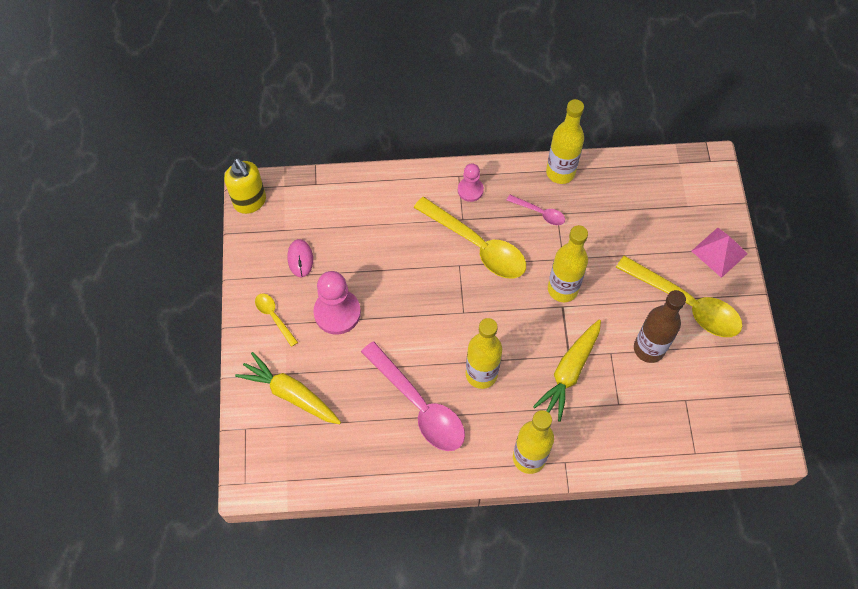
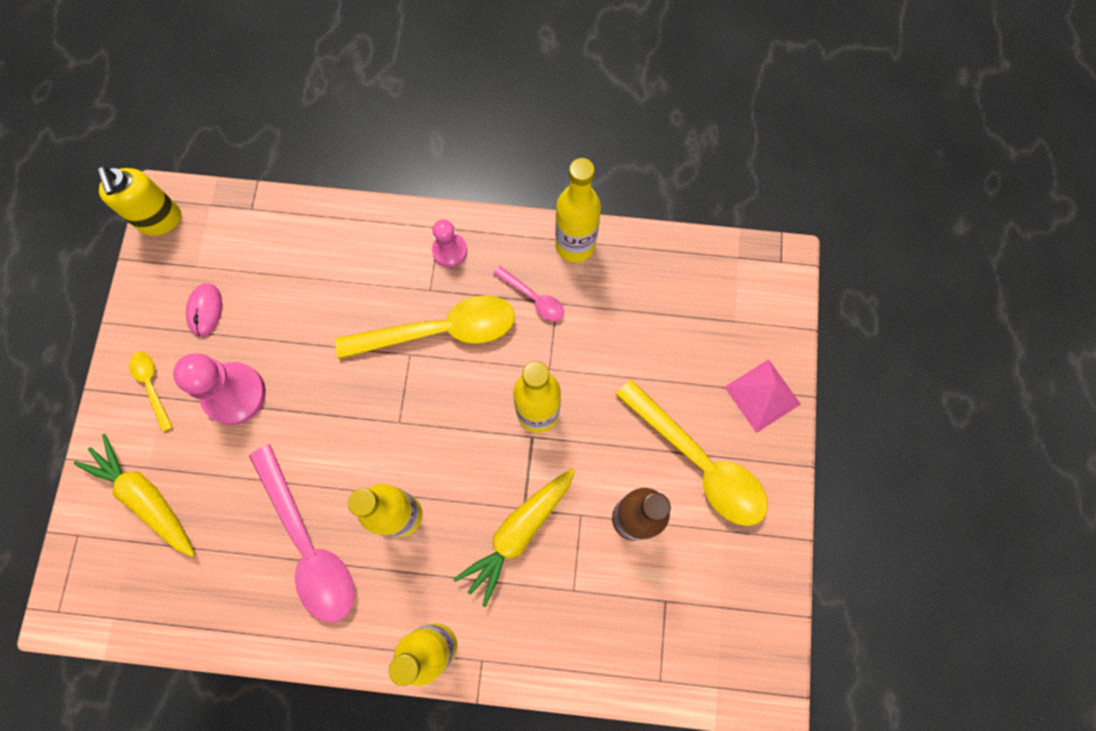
camera: 10 degrees right, 10 degrees up
yellow spoon [414,197,526,279] -> yellow spoon turned 60 degrees counterclockwise [335,295,515,359]

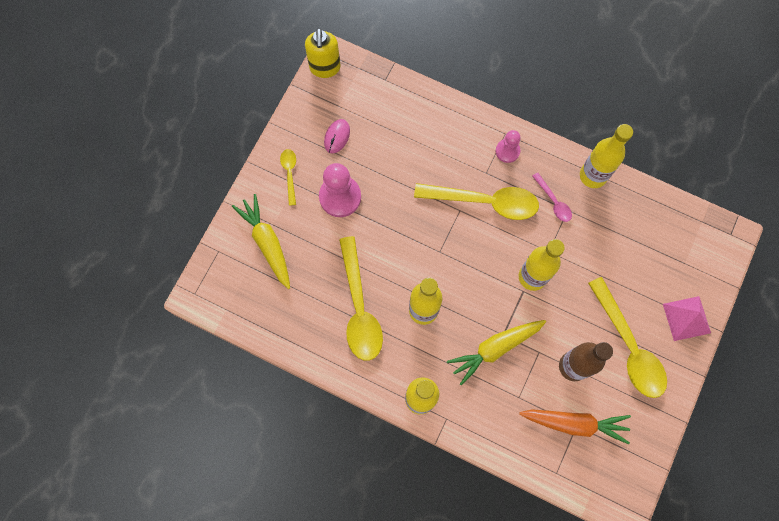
camera: 20 degrees right, 0 degrees up
pink spoon [249,444,355,622] -> yellow spoon [339,236,383,361]
none -> orange carrot [519,410,631,444]

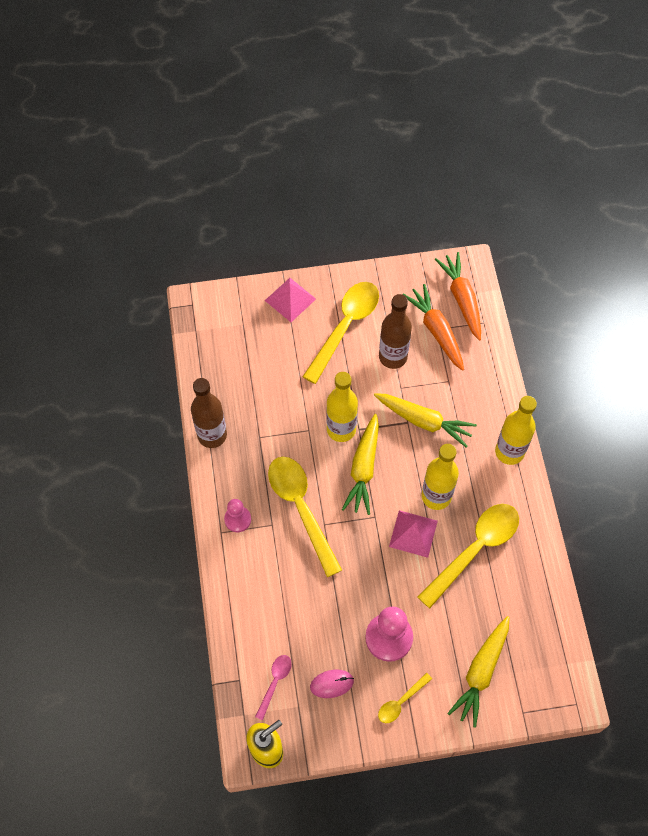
camera: 125 degrees left, 10 degrees down
pink spoon [532,173,572,222] -> pink spoon moved to [255,655,292,720]
yellow bottle [580,124,633,188] -> brown bottle [191,378,227,448]
none -> yellow carrot [342,414,379,515]
none -> pink pyramid [389,510,438,558]
none -> orange carrot [435,252,481,341]

